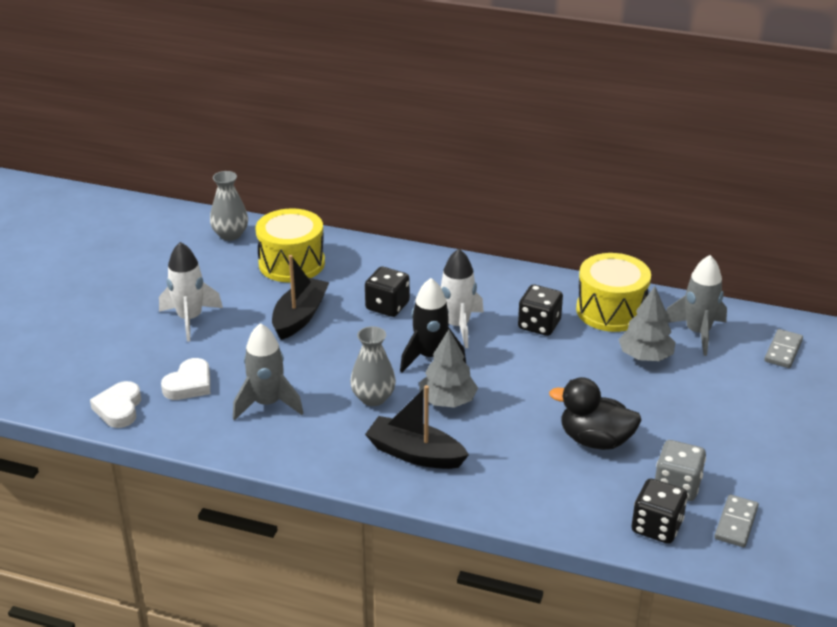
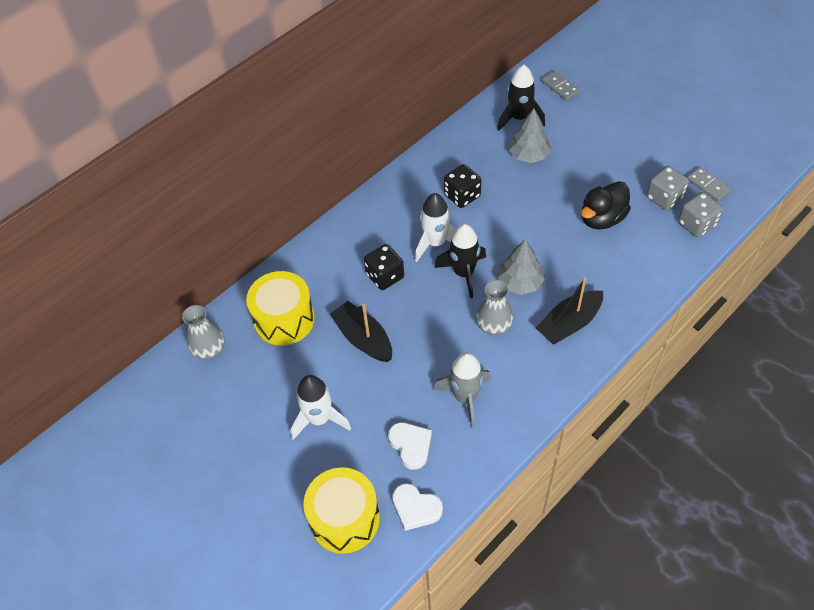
camera: 60 degrees left, 20 degrees up
yellow drum [576,253,651,332] -> yellow drum moved to [303,467,380,554]
black dice [632,478,687,544] -> grey dice [678,192,723,237]
grey rocket [665,255,727,356] -> black rocket [497,65,545,131]

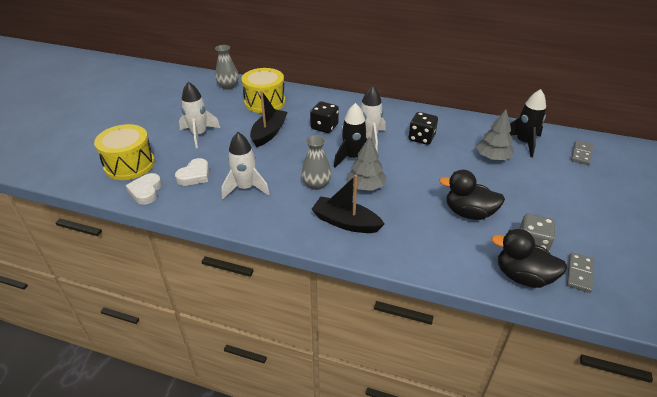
camera: 60 degrees right, 15 degrees down
grey rocket [434,352,491,428] -> white rocket [221,132,270,199]
grey dice [678,192,723,237] -> black duck [491,229,567,288]

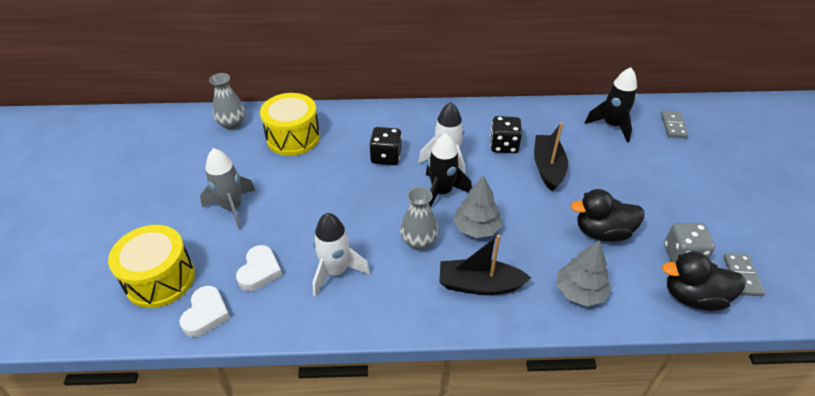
camera: 20 degrees left, 5 degrees up
white heart [126,173,162,205] -> white heart turned 150 degrees counterclockwise [179,286,230,337]
white rocket [179,82,220,148] -> grey rocket [200,148,255,229]
black boat [250,90,288,147] -> black boat moved to [534,122,568,192]
grey tree [476,110,514,160] -> grey tree moved to [557,240,611,306]

